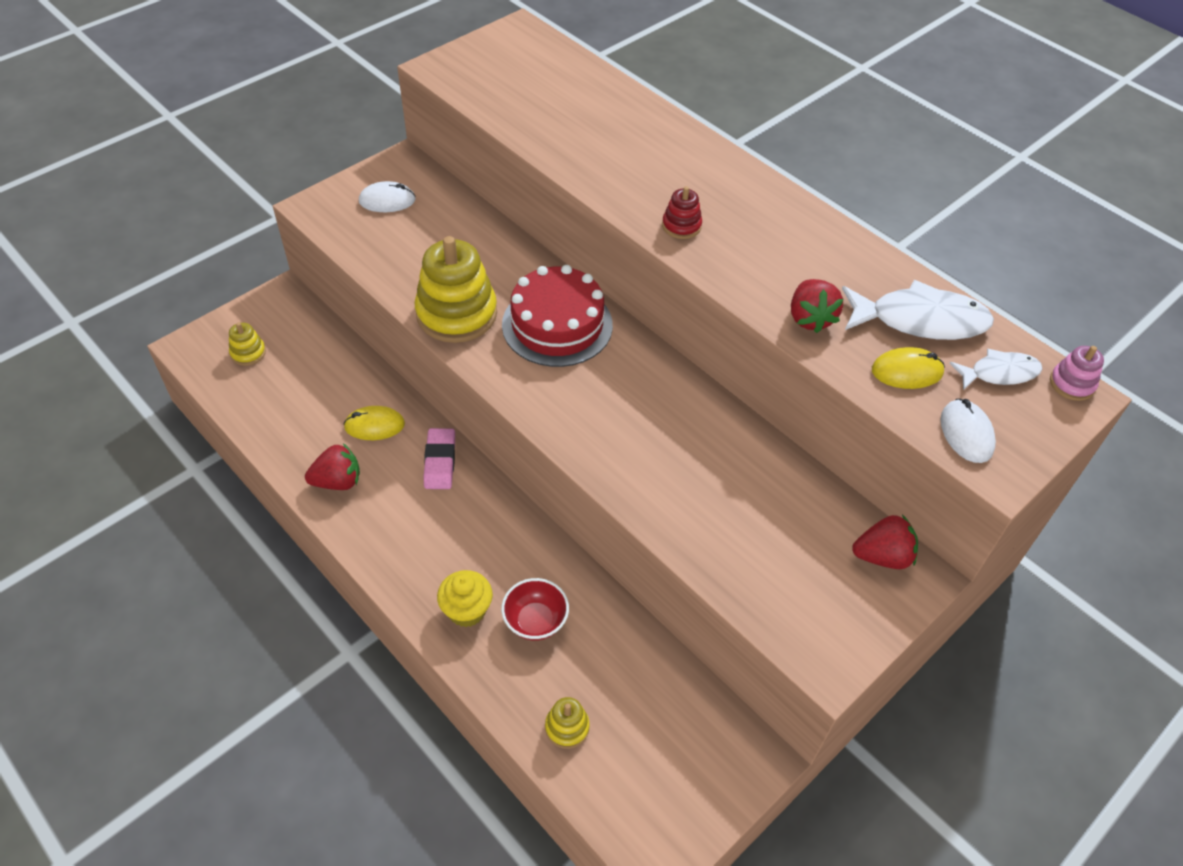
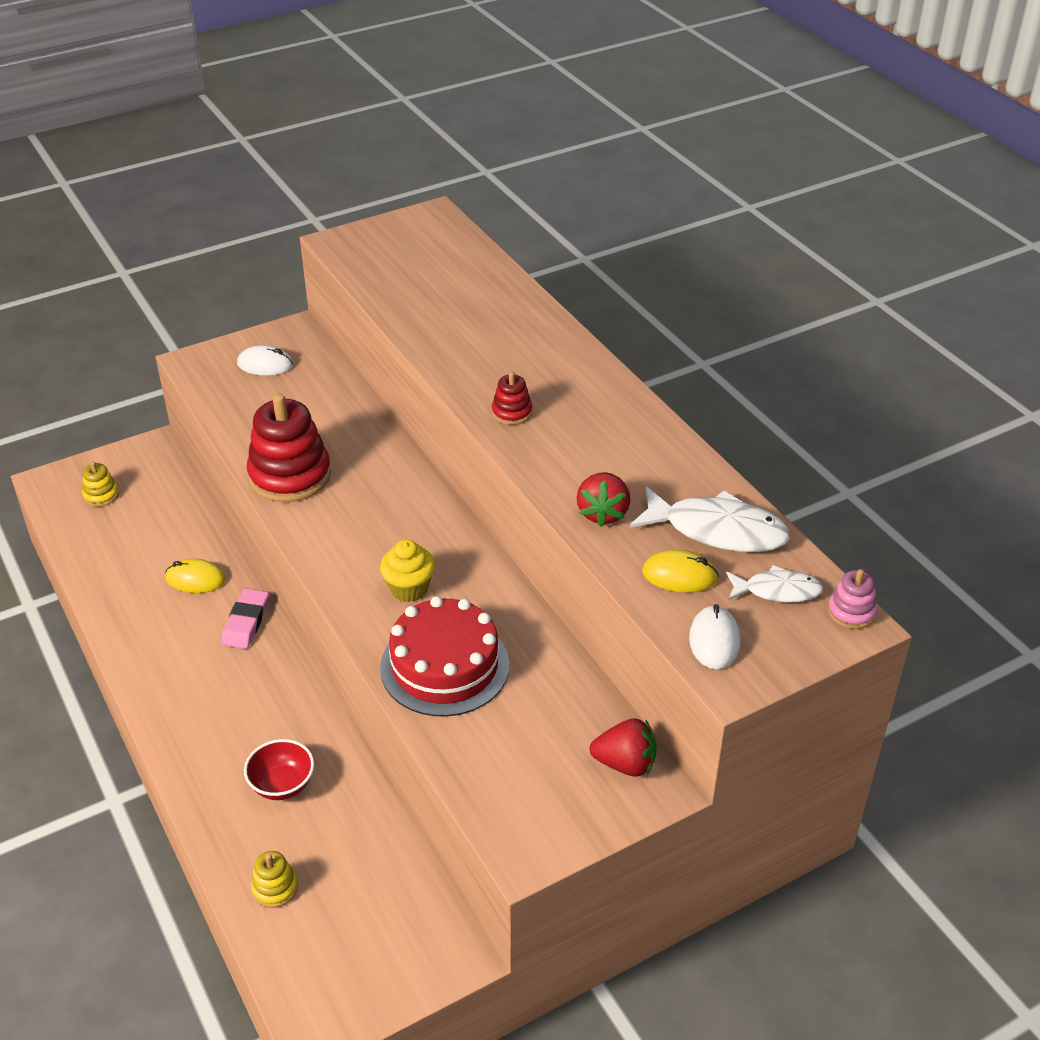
camera: 15 degrees right, 10 degrees down
red strawberry [305,443,360,490] -> none
yellow stacking toy [415,236,497,343] -> red stacking toy [247,393,331,502]
yellow cupcake [437,570,493,627] -> yellow cupcake moved to [380,539,435,602]
red cake [502,265,613,367] -> red cake moved to [380,596,510,717]

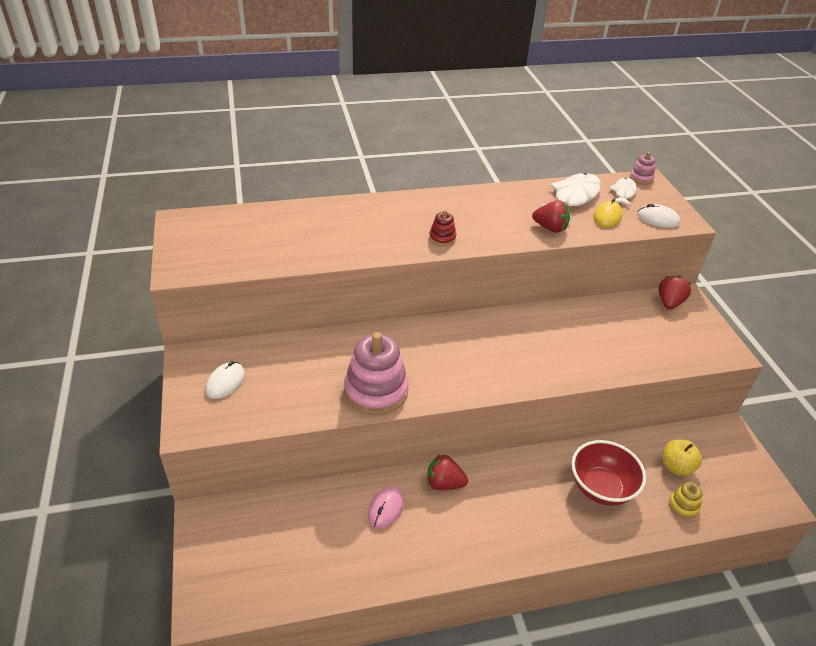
camera: 75 degrees left, 0 degrees up
yellow stacking toy [82,461,119,507] -> none
yellow mouse [165,558,226,593] -> pink mouse [368,486,404,529]
pink eraser [221,588,269,649] -> red strawberry [427,454,468,490]
red bowl [244,739,314,800] -> red bowl [571,440,646,506], size x1.54
red stacking toy [247,393,331,502] -> pink stacking toy [344,332,409,415]
yellow cupcake [380,539,435,602] -> none
red cake [380,596,510,717] -> none
none -> yellow apple [663,439,702,476]

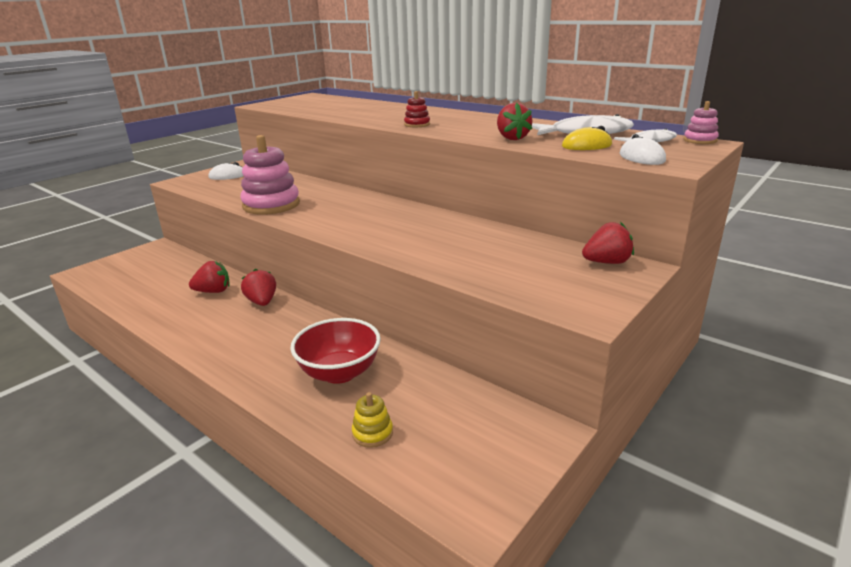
camera: 55 degrees right, 15 degrees down
pink mouse [368,486,404,529] -> red strawberry [189,261,230,293]
yellow apple [663,439,702,476] -> none

